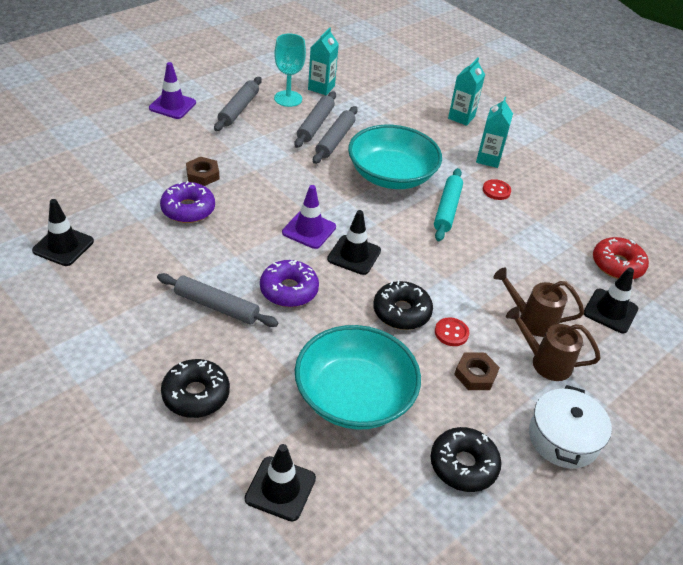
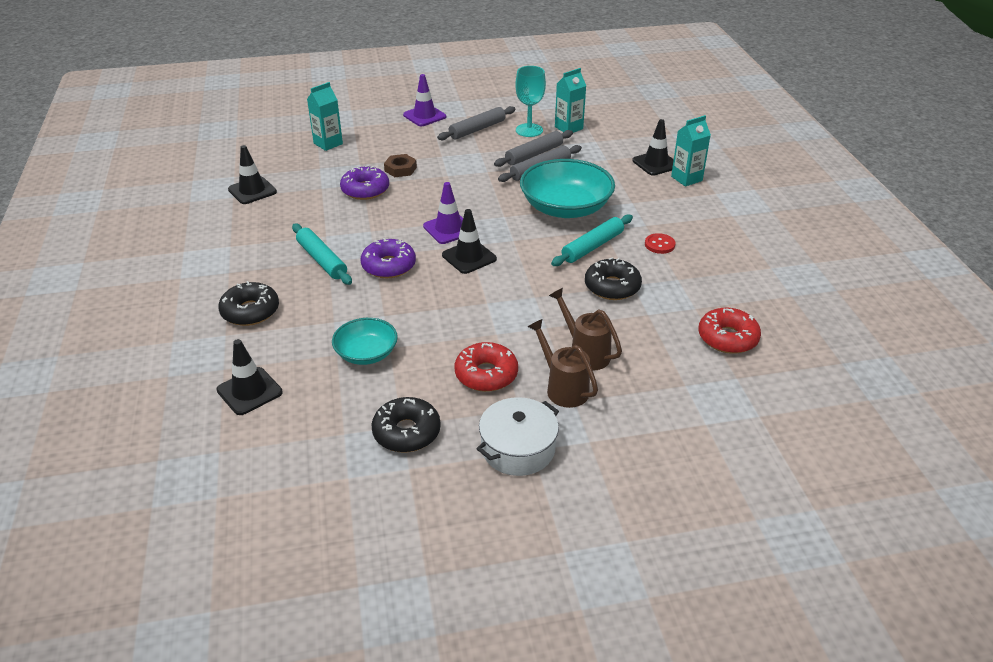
camera: 35 degrees right, 5 degrees down
grey rolling pin [157,273,278,327] -> turquoise rolling pin [292,224,352,285]
turquoise bowl [295,325,421,430] -> turquoise bowl [332,318,398,365], size x0.56
black donut [373,281,433,330] -> black donut moved to [585,258,642,300]
red button [435,317,469,346] -> none
brown nut [454,352,500,390] -> red donut [455,342,518,392]
turquoise carton [476,97,513,168] -> turquoise carton moved to [307,82,343,151]
black traffic cone [584,267,638,333] -> black traffic cone moved to [632,119,674,176]

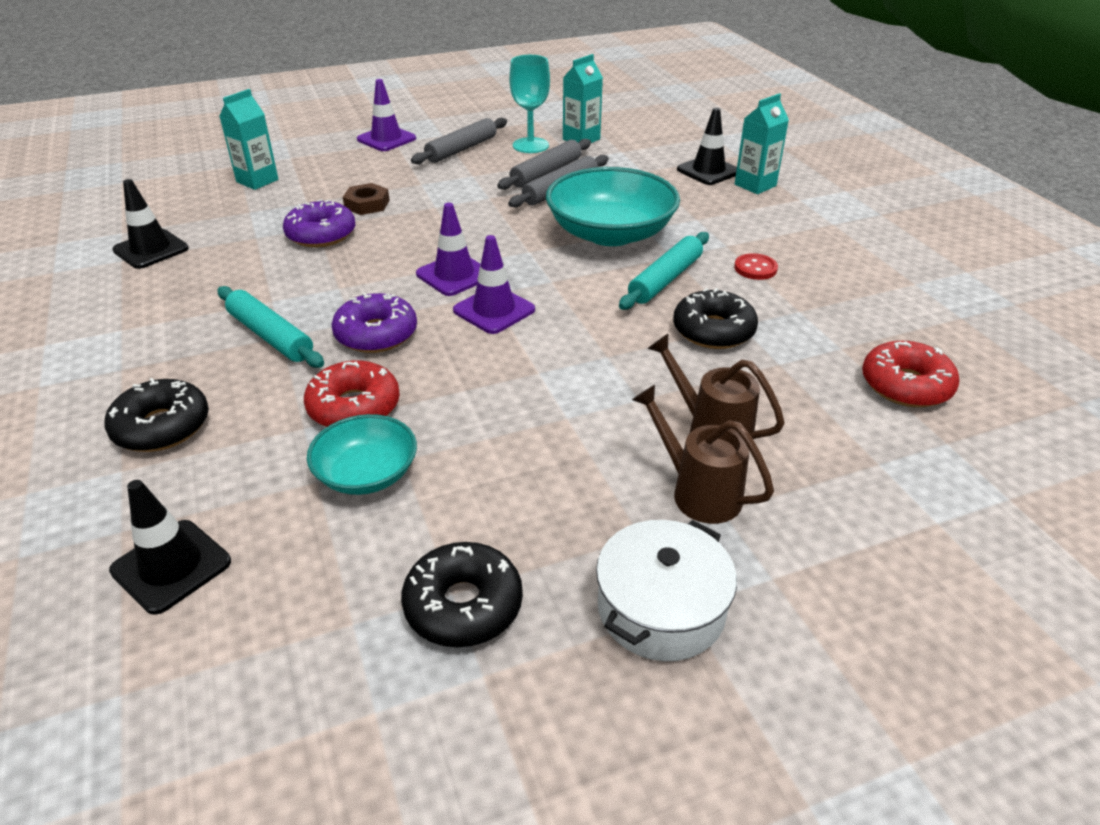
camera: 10 degrees left, 0 degrees up
black traffic cone [442,209,497,274] -> purple traffic cone [453,235,535,334]
red donut [455,342,518,392] -> red donut moved to [304,360,400,427]

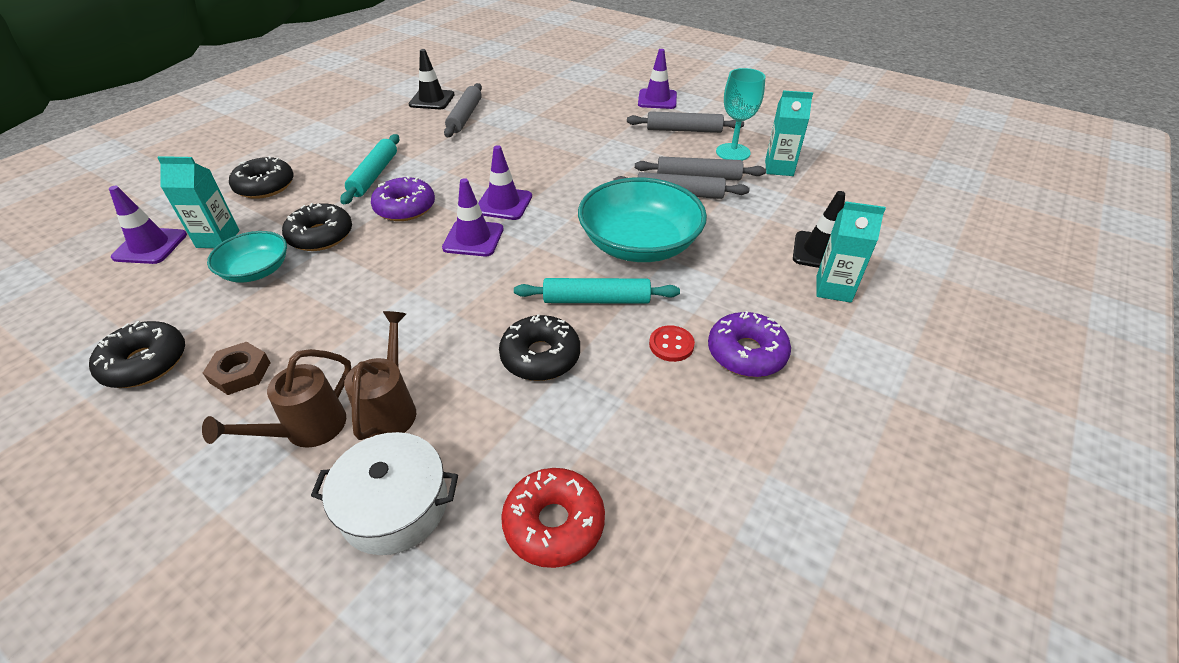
camera: 55 degrees right, 5 degrees up
black traffic cone [109,480,231,615] -> purple traffic cone [109,186,187,264]
turquoise carton [219,89,278,190] -> turquoise carton moved to [157,156,240,248]
purple donut [283,199,355,247] -> purple donut moved to [708,311,791,377]
red donut [304,360,400,427] -> black donut [282,203,352,251]
brown nut [343,183,390,215] -> brown nut moved to [203,342,271,395]
white pot [596,520,737,661] -> white pot moved to [311,432,458,555]
brown watering can [632,385,774,524] -> brown watering can turned 150 degrees counterclockwise [202,349,351,448]
none -> grey rolling pin [444,83,482,137]

